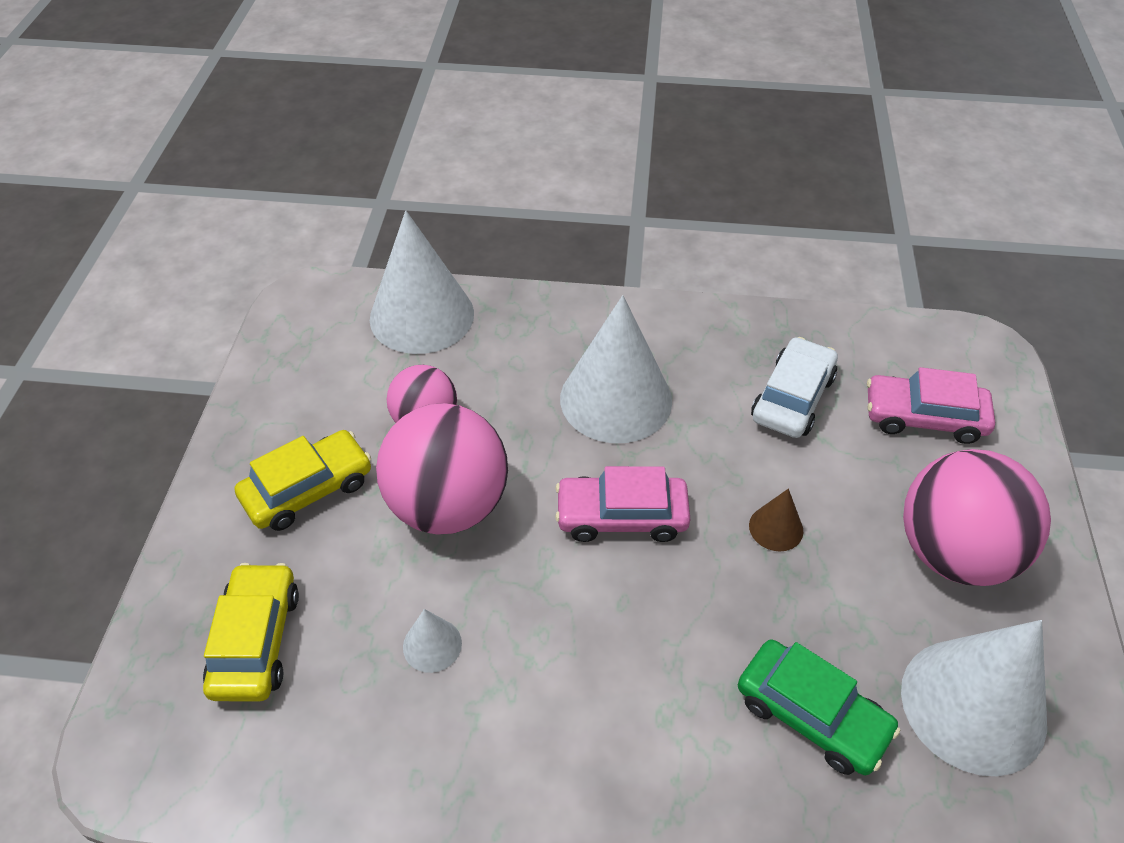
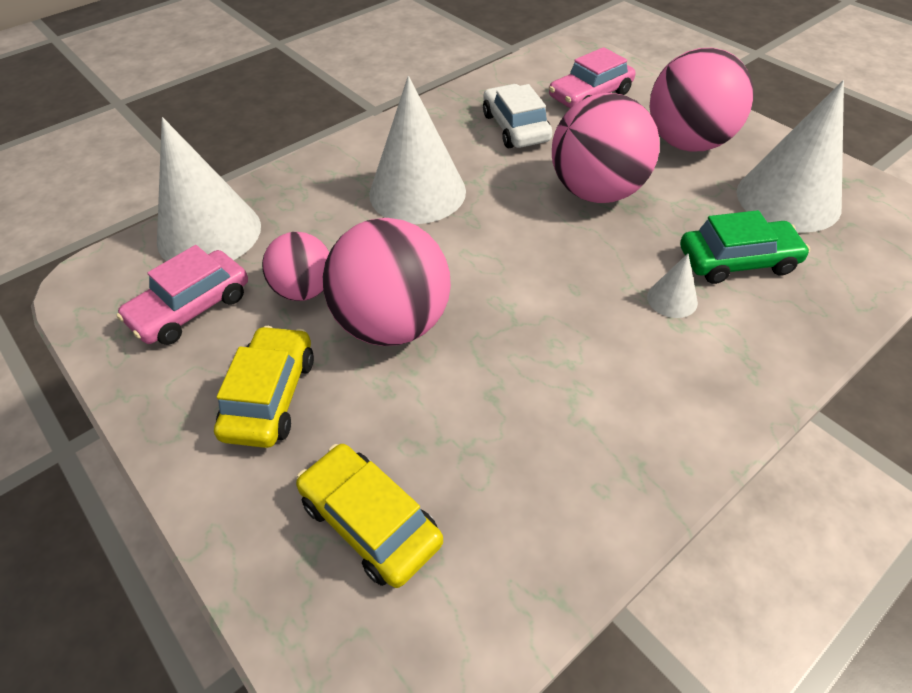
camera: 45 degrees left, 0 degrees up
white cone [403,609,462,673] -> white cone moved to [647,254,698,318]
pink car [555,466,690,542] -> pink car moved to [117,245,248,345]
brown cone [749,489,803,551] -> pink ball [552,93,660,203]

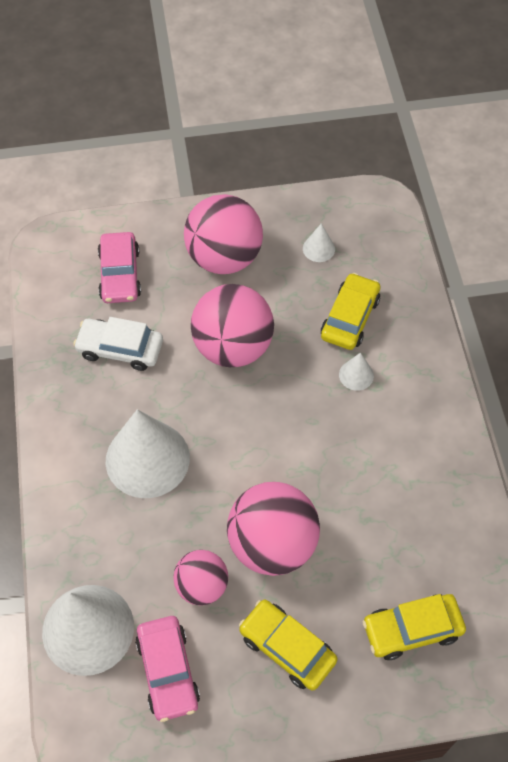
camera: 60 degrees left, 10 degrees up
green car [680,210,810,284] -> yellow car [321,273,380,350]
white cone [737,80,844,233] -> white cone [303,223,335,262], size x0.43

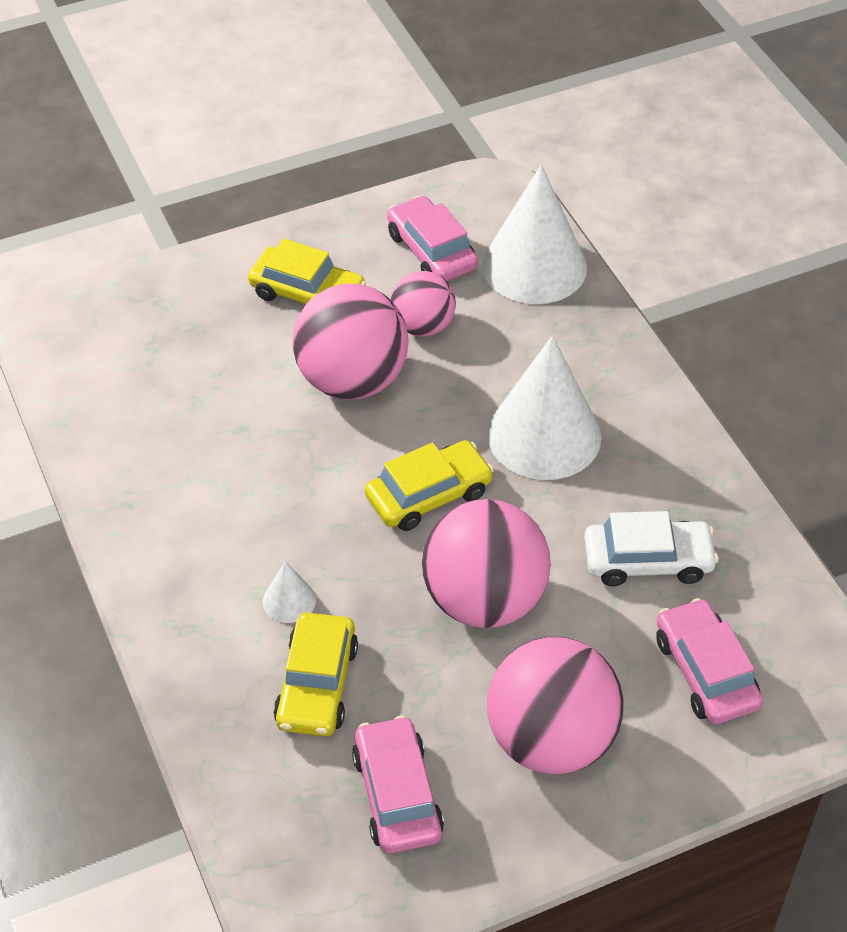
camera: 165 degrees right, 10 degrees down
white cone [303,223,335,262] -> pink car [352,715,444,854]
yellow car [363,594,466,660] -> yellow car moved to [365,440,494,531]

